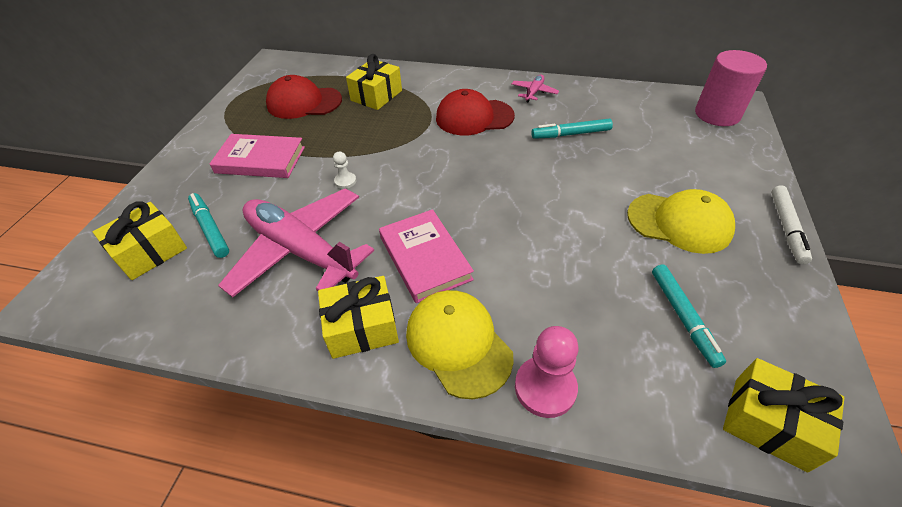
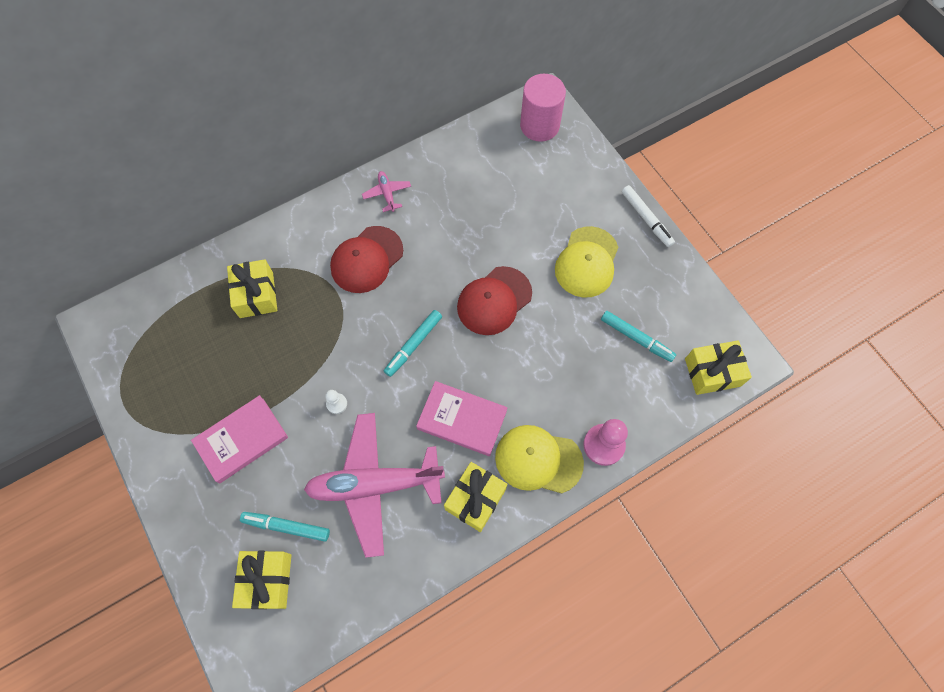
camera: 45 degrees left, 20 degrees up
red cap [266,75,342,119] -> red cap moved to [457,266,532,335]
turquoise marker [531,119,613,139] -> turquoise marker moved to [384,310,442,377]
yellow cap [627,189,735,254] -> yellow cap turned 135 degrees clockwise [555,226,619,298]

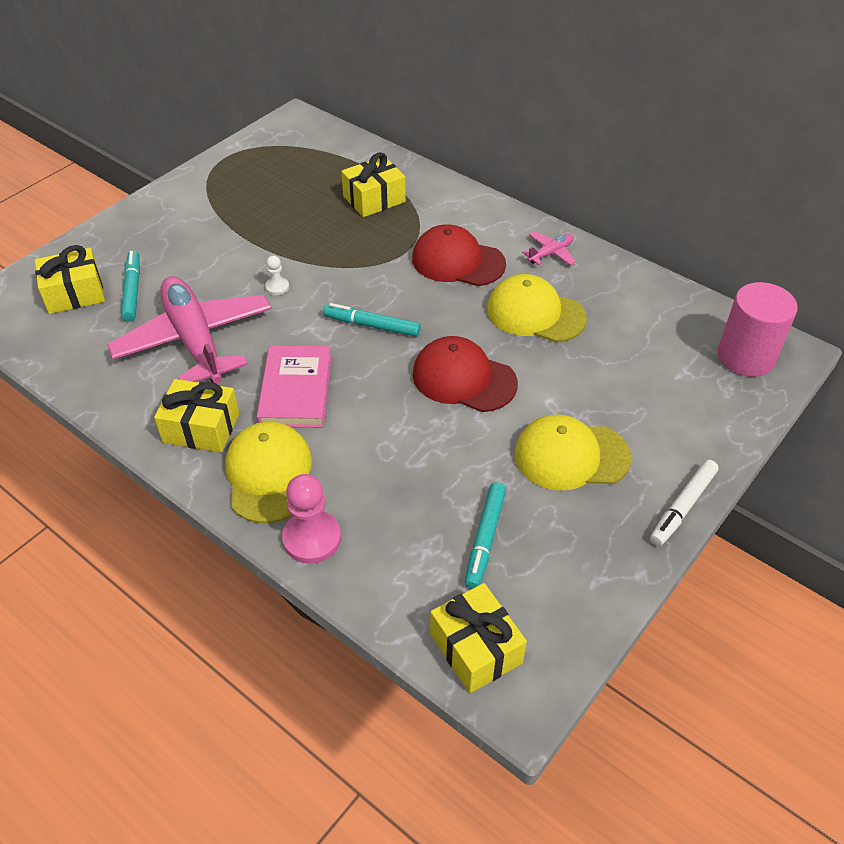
camera: 70 degrees right, 20 degrees down
pink book [191,395,288,483] -> none
none -> yellow cap [487,274,587,342]

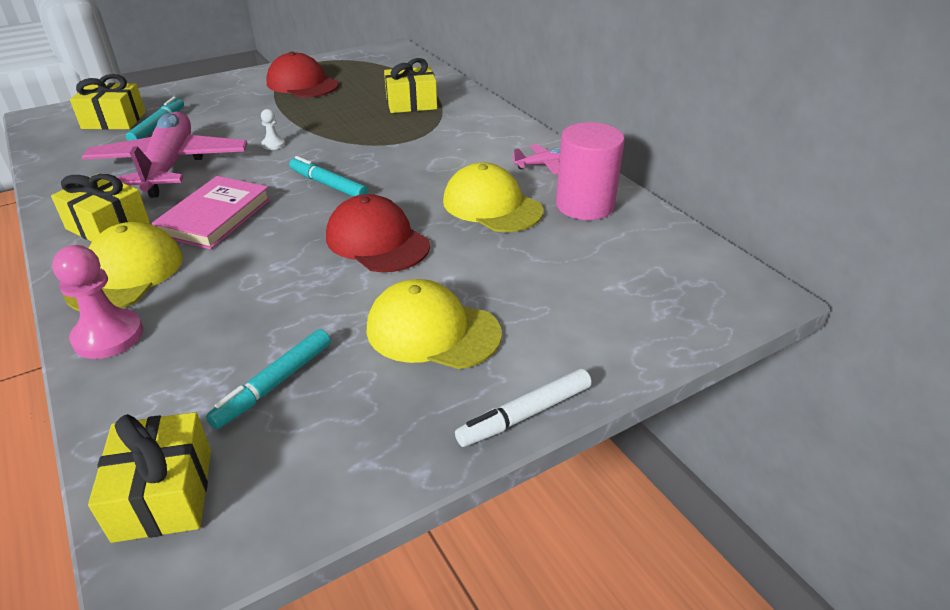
camera: 20 degrees right, 10 degrees down
red cap [412,224,506,286] -> red cap moved to [266,52,339,98]
pink cylinder [718,282,798,377] -> pink cylinder moved to [556,122,625,220]

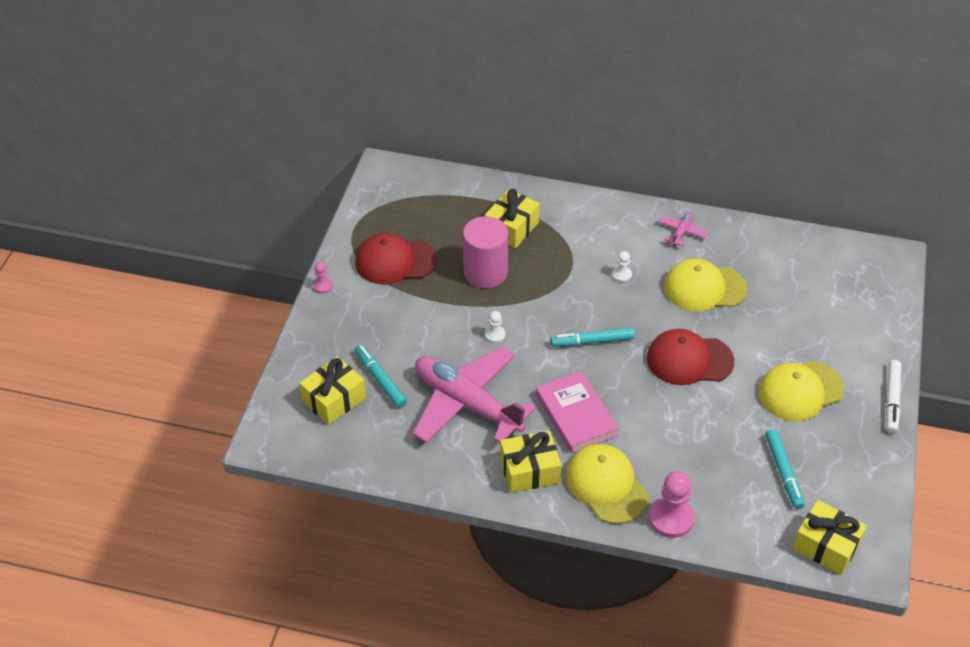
camera: 45 degrees left, 10 degrees up
pink cylinder [556,122,625,220] -> pink cylinder moved to [463,216,509,288]
none -> pink pawn [313,262,333,294]
none -> white pawn [612,251,632,283]

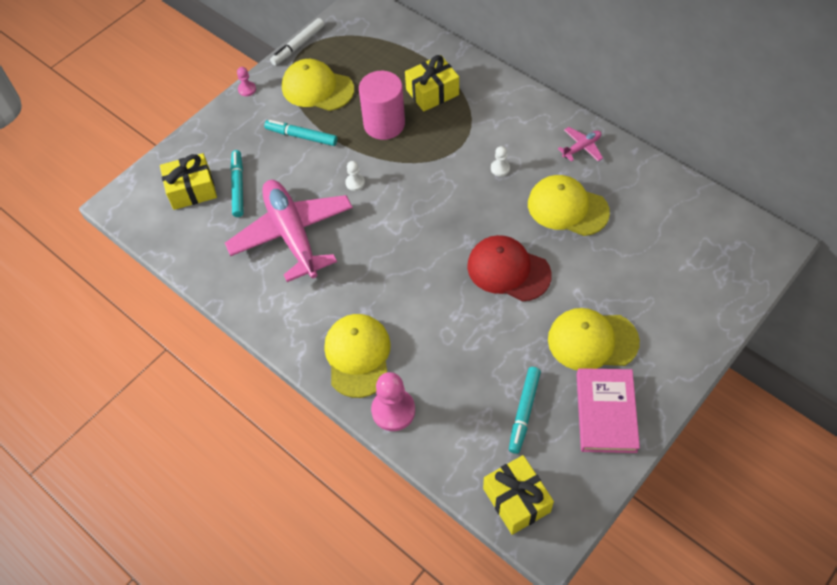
camera: 30 degrees right, 10 degrees up
red cap [355,233,437,284] -> yellow cap [282,59,354,111]
yellow gift [500,431,561,493] -> none
pink book [536,371,619,453] -> pink book moved to [577,368,640,453]
turquoise marker [551,327,635,347] -> turquoise marker moved to [264,120,337,146]
white marker [886,360,901,433] -> white marker moved to [270,18,324,65]

